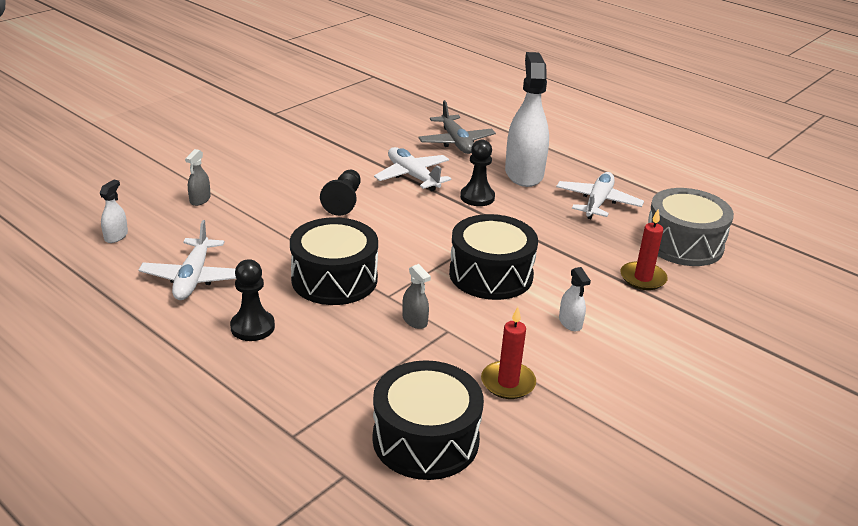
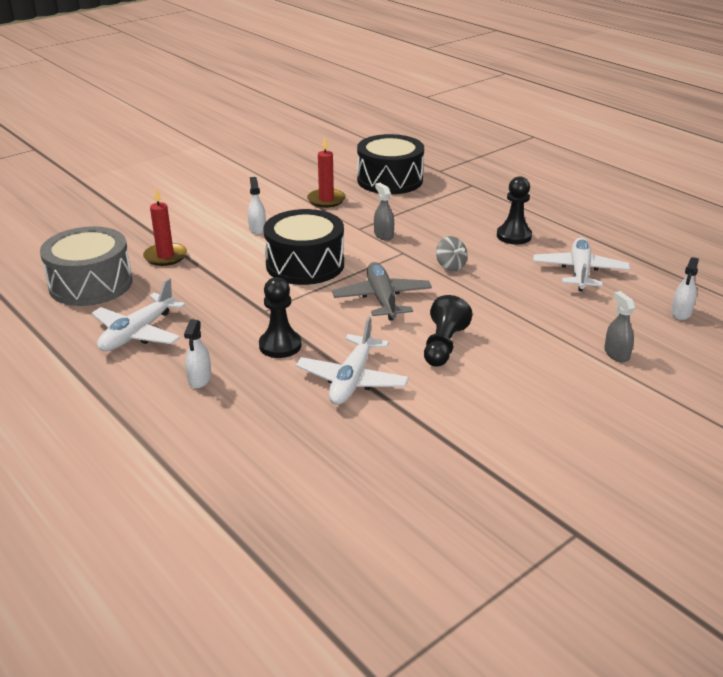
camera: 170 degrees left, 0 degrees up
grey spray bottle [185,149,211,206] -> grey spray bottle turned 45 degrees counterclockwise [604,291,635,362]
black drum [290,217,378,305] -> grey spinning top [436,236,467,271]
white plane [374,147,451,191] -> white plane turned 45 degrees clockwise [296,316,409,405]
grey plane [418,100,496,154] -> grey plane moved to [332,262,432,321]
white spray bottle [505,52,549,187] -> white spray bottle [184,319,211,388], size x0.42

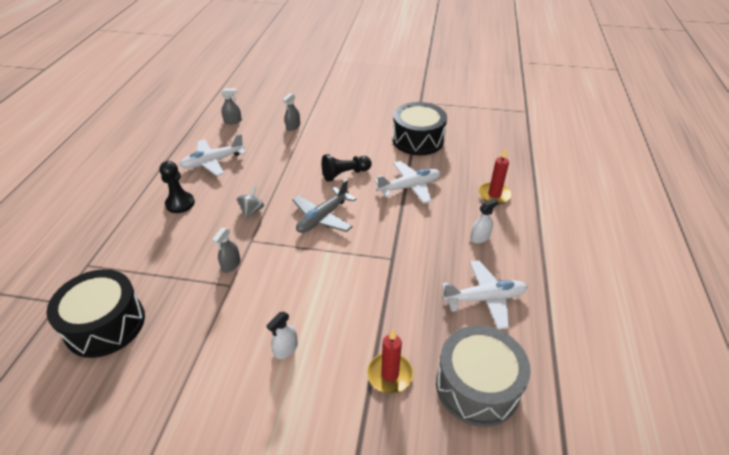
camera: 130 degrees left, 10 degrees up
black pawn [259,277,302,358] -> none
black drum [263,209,344,285] -> black drum moved to [392,102,447,155]
red candle [307,138,346,208] -> red candle moved to [478,148,512,204]
white spray bottle [671,257,699,320] -> grey spray bottle [221,89,242,124]

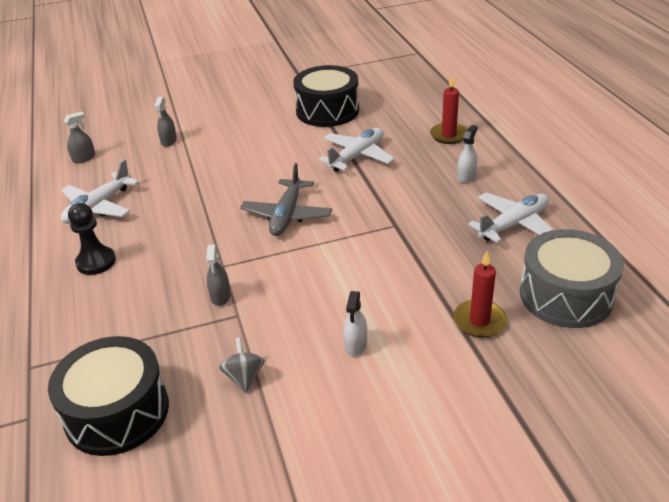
camera: 25 degrees left, 5 degrees down
grey spinning top [237,186,264,219] -> grey spinning top moved to [219,337,265,393]
black pawn [322,154,372,182] -> none

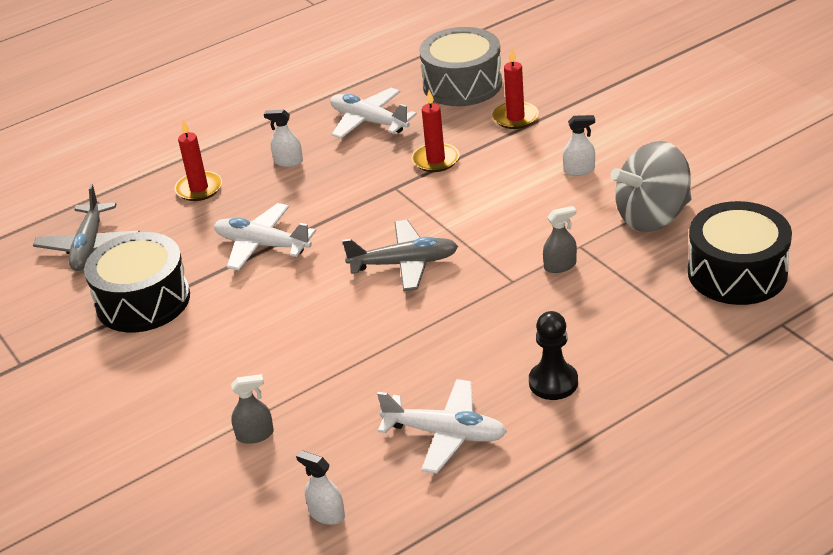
camera: 105 degrees left, 0 degrees up
grey spray bottle [64,111,95,163] -> white spray bottle [296,450,345,525]
grey spinning top [219,337,265,393] -> grey spinning top [611,141,691,232], size x2.20
none -> grey plane [33,184,140,271]
none -> red candle [412,90,459,172]

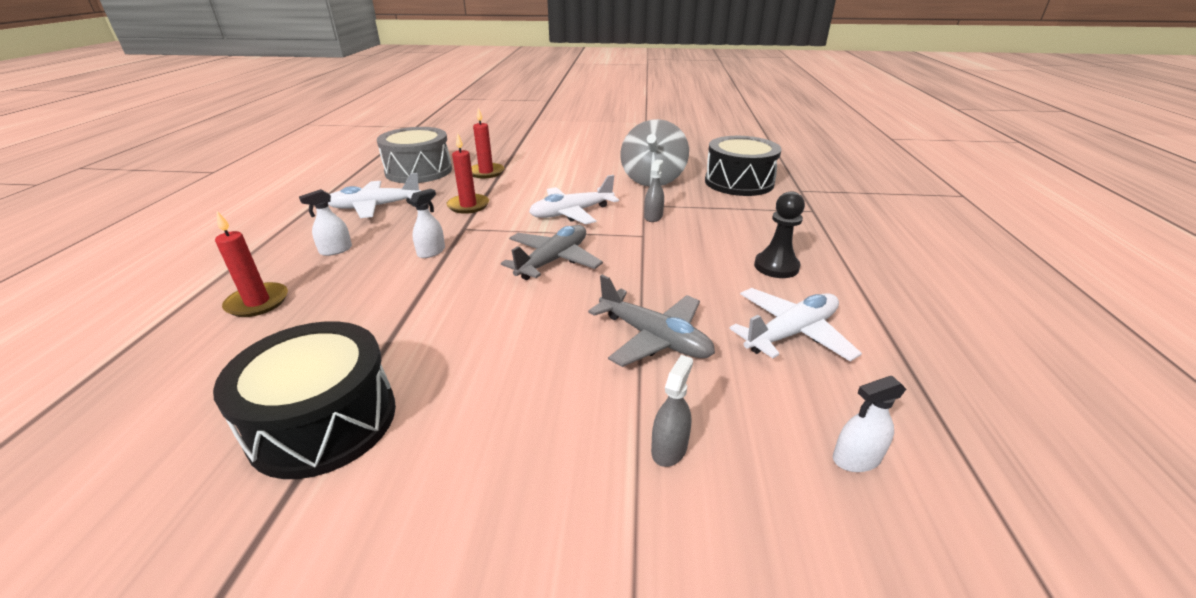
camera: 55 degrees left, 5 degrees down
grey plane [33,184,140,271] -> grey plane moved to [588,275,715,367]
white plane [214,203,316,270] -> white plane moved to [529,175,619,224]
white spray bottle [563,115,595,176] -> white spray bottle moved to [410,189,445,258]

